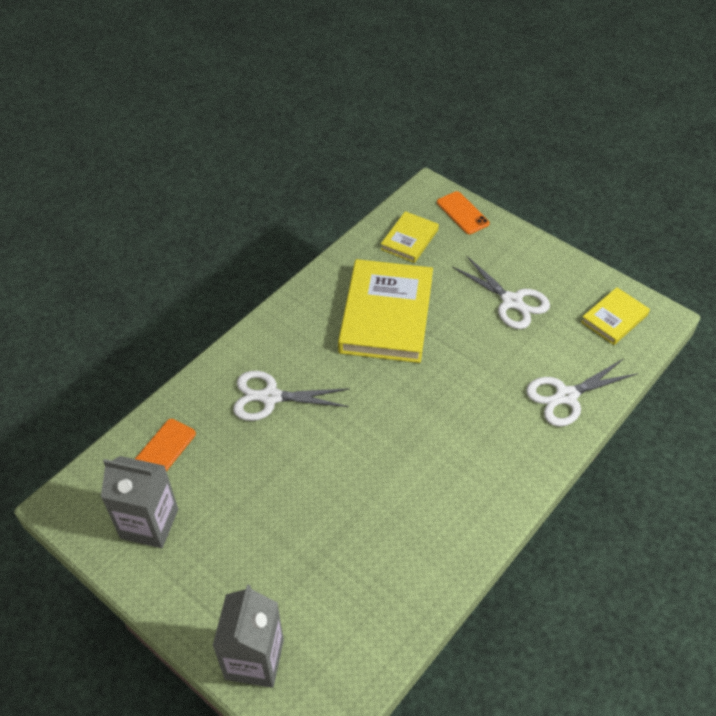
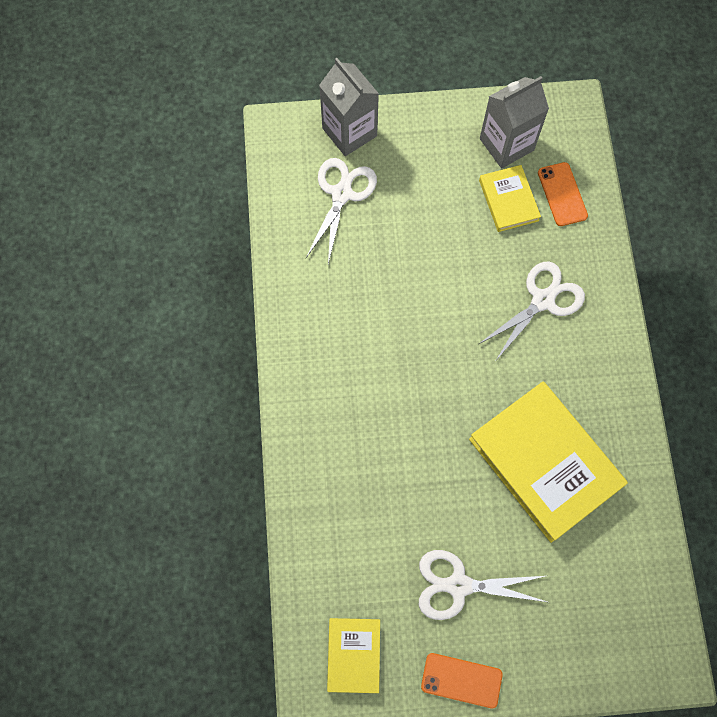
camera: 135 degrees right, 20 degrees up
yellow book [381,211,439,263] -> yellow book moved to [479,165,541,232]
orange phone [437,191,490,234] -> orange phone moved to [421,653,503,708]
white scissors [526,359,638,427] -> white scissors moved to [306,158,377,264]

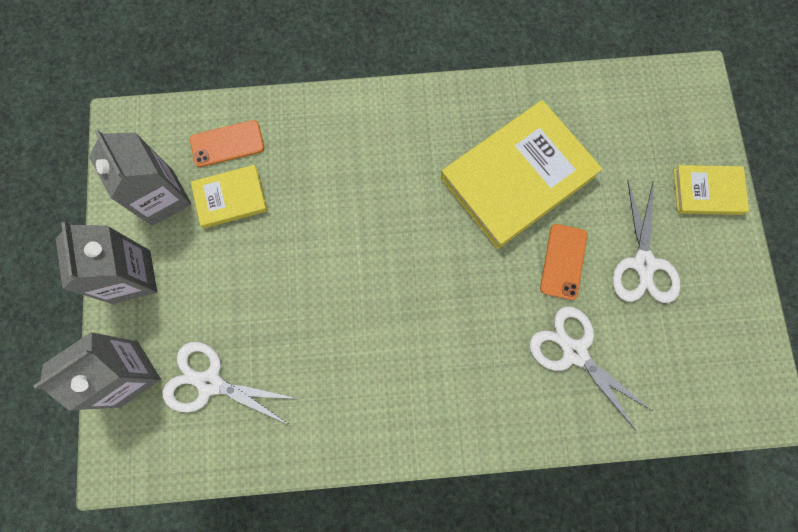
camera: 90 degrees left, 5 degrees up
yellow book [327,618,380,693] -> yellow book moved to [674,165,749,215]
orange phone [421,653,503,708] -> orange phone moved to [540,224,587,300]
white scissors [479,262,585,360] -> white scissors moved to [530,306,653,429]
none -> grey carton [56,222,157,304]

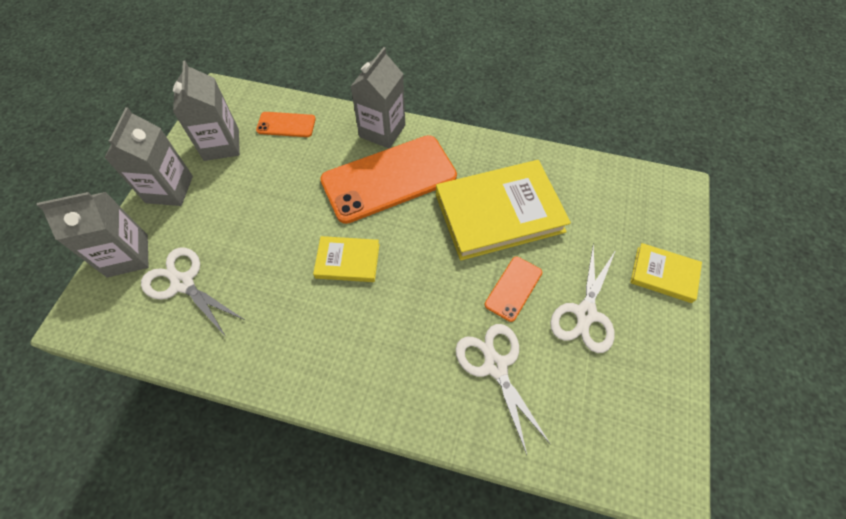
camera: 20 degrees right, 15 degrees down
yellow book [191,165,268,228] -> yellow book moved to [313,236,380,282]
none -> orange phone [320,135,457,224]
none -> grey carton [350,47,405,148]

